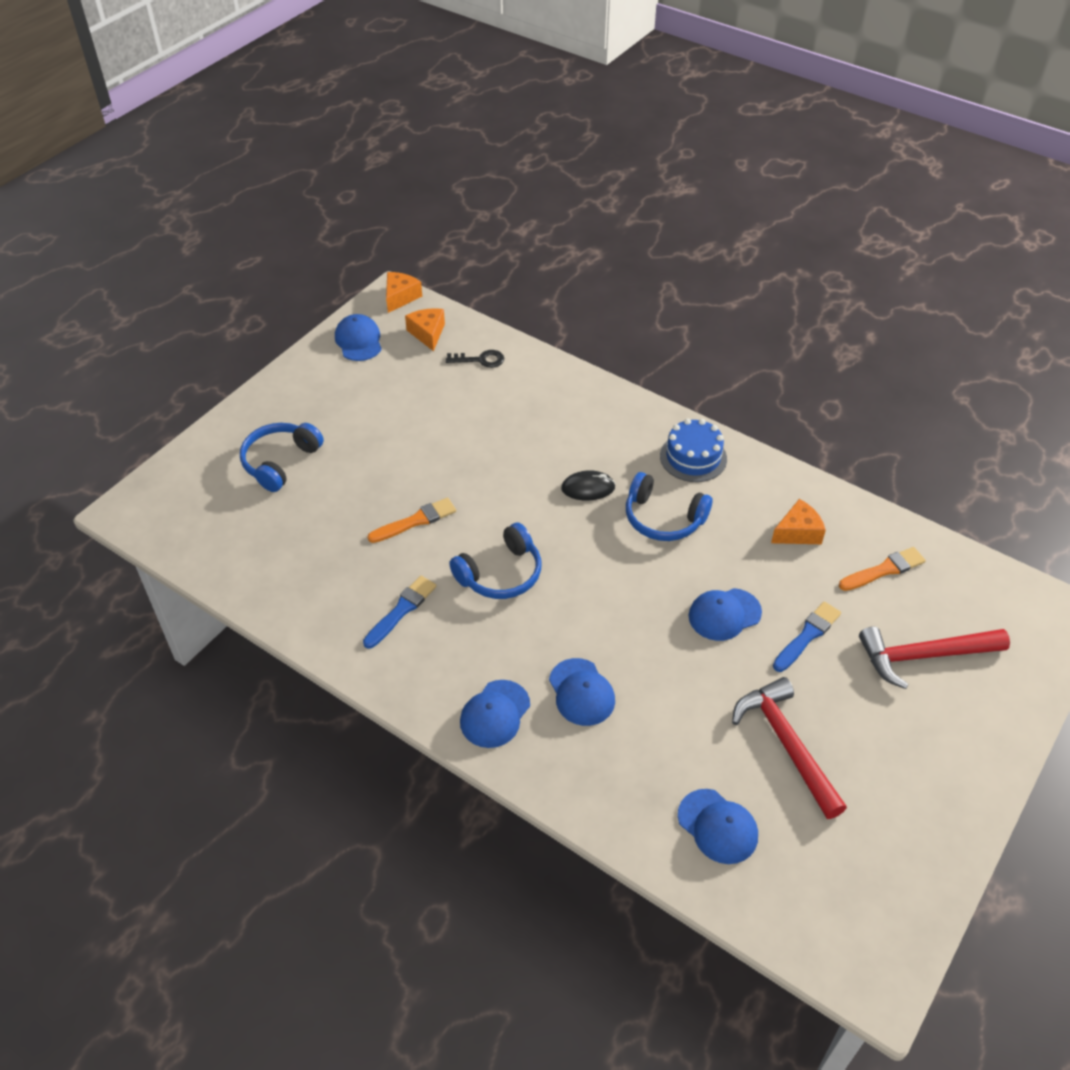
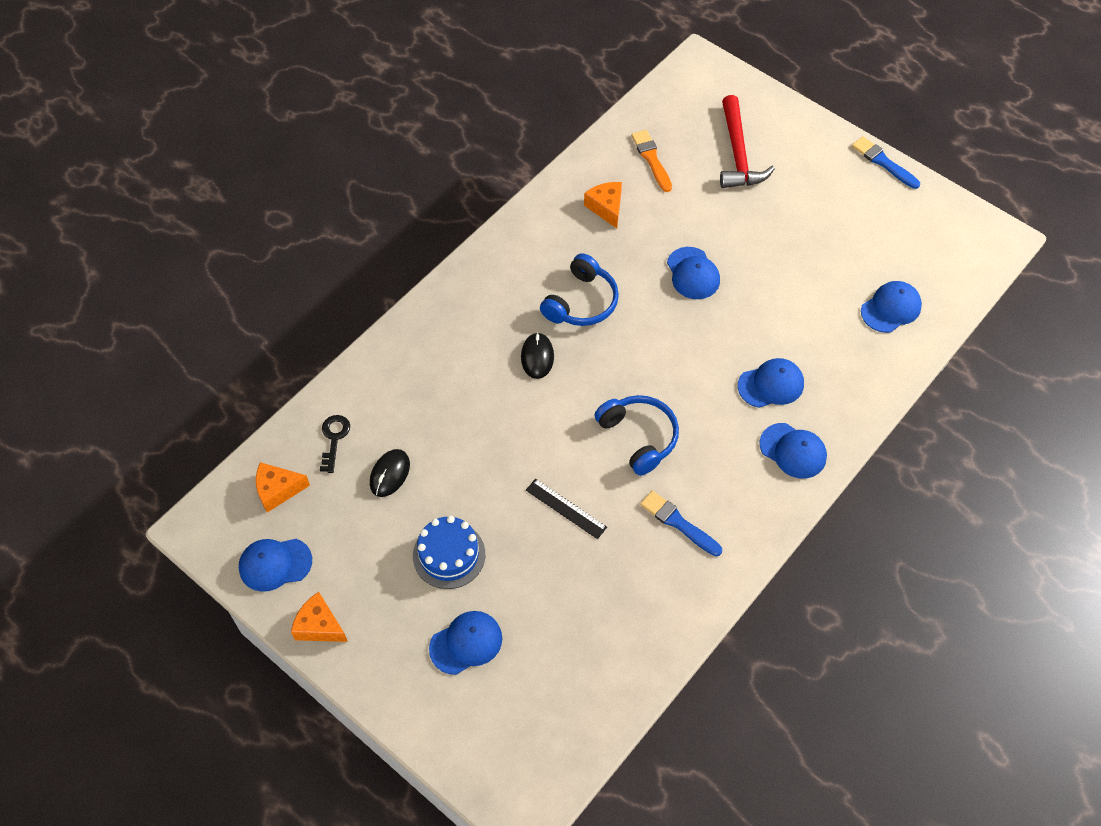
camera: 85 degrees left, 10 degrees up
blue headphones [240,423,324,492] -> blue cap [429,611,502,675]
orange brush [368,498,456,543] -> black ruler [526,479,607,539]
orange cheese [386,272,422,313] -> orange cheese moved to [291,592,348,642]
blue cake [660,419,727,482] -> blue cake moved to [413,516,485,589]
red hammer [732,677,847,819] -> none
blue brush [773,601,841,672] -> blue brush moved to [852,136,920,189]
none -> black mouse [370,449,410,497]

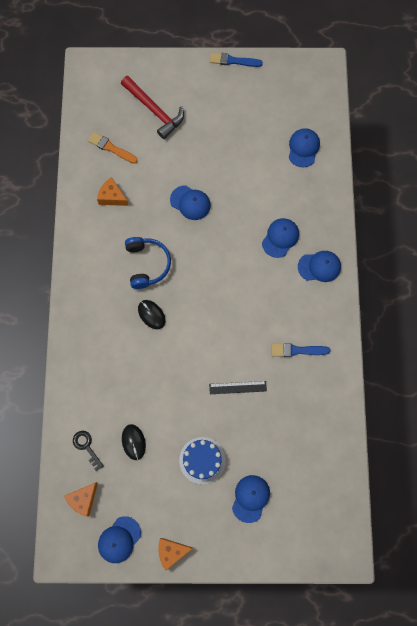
camera: 40 degrees left, 15 degrees up
blue headphones [595,395,679,476] -> none

